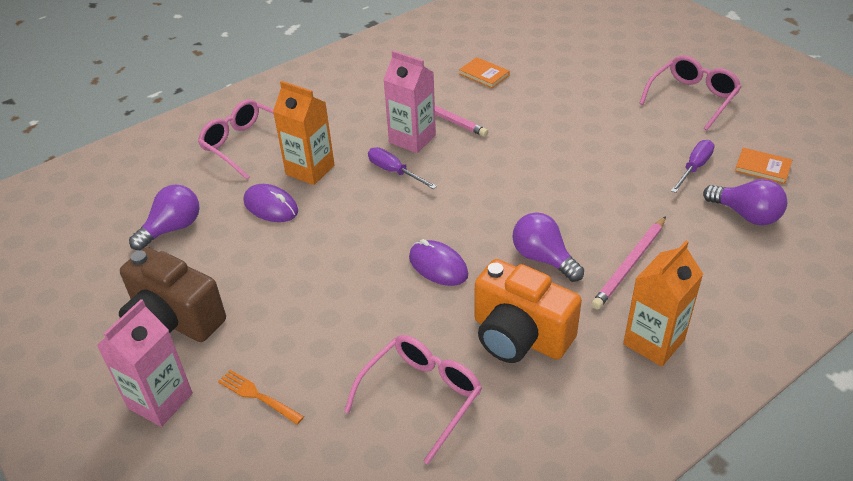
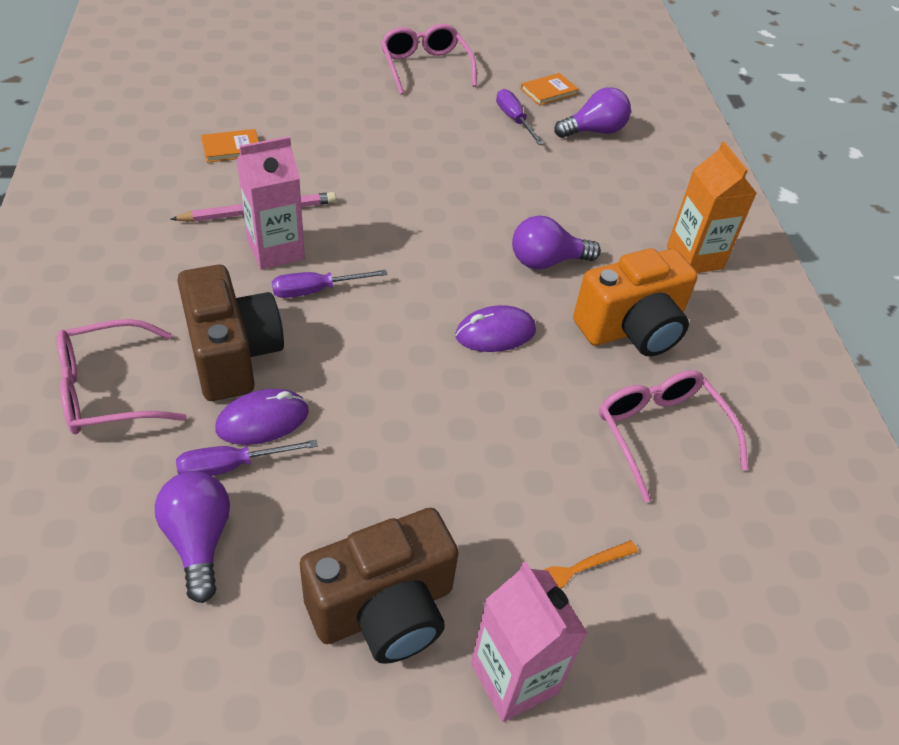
camera: 65 degrees left, 5 degrees up
orange carton [273,81,334,185] -> brown camera [177,265,284,401]
pink pencil [591,216,666,309] -> none
none -> purple screwdriver [176,439,318,476]

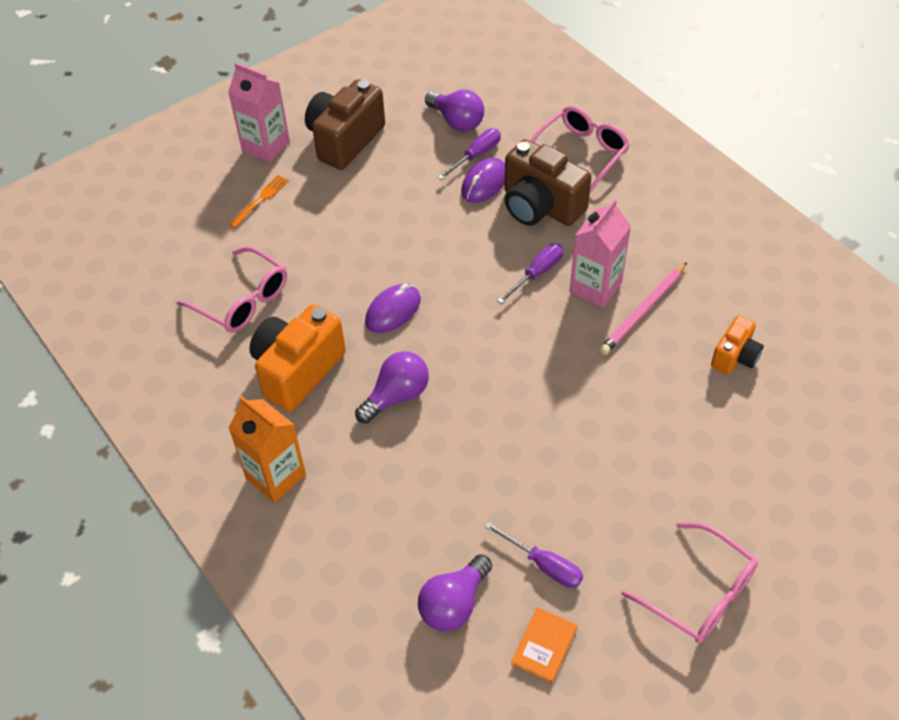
camera: 155 degrees right, 5 degrees up
orange book [201,129,259,163] -> orange camera [711,315,764,374]

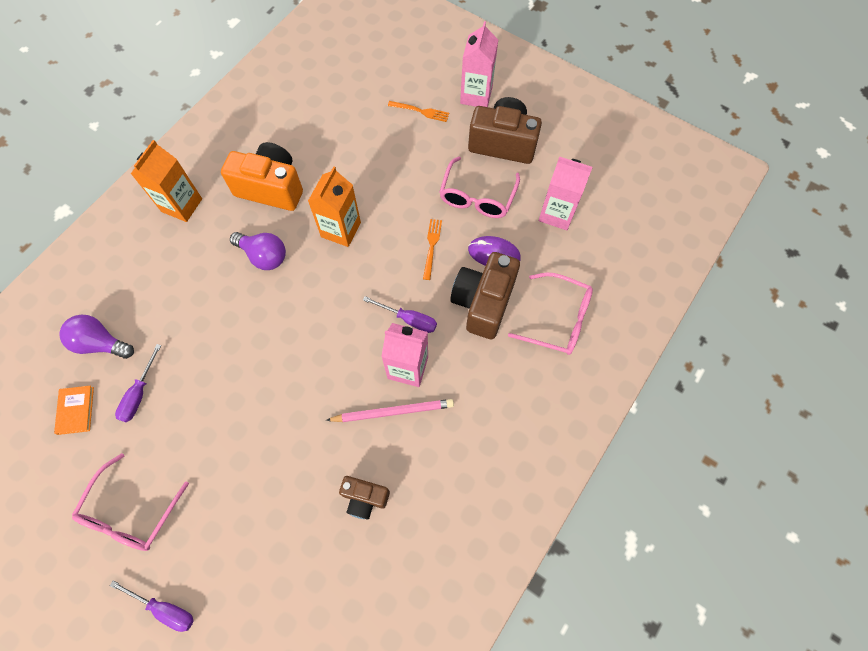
camera: 70 degrees right, 15 degrees up
pink glasses [177,246,287,333] -> pink glasses moved to [440,157,520,218]
purple mouse [365,284,421,333] -> orange carton [308,166,361,247]
purple light bulb [425,90,484,132] -> pink carton [539,156,593,230]
purple screwdriver [438,129,501,180] -> purple screwdriver moved to [110,580,194,632]
orange book [511,607,577,683] -> orange book turned 75 degrees clockwise [54,386,94,435]
pink pencil [599,262,687,355] -> pink pencil turned 150 degrees clockwise [326,399,454,422]
orange camera [711,315,764,374] -> brown camera [339,476,390,520]
none -> orange fork [423,219,442,280]

